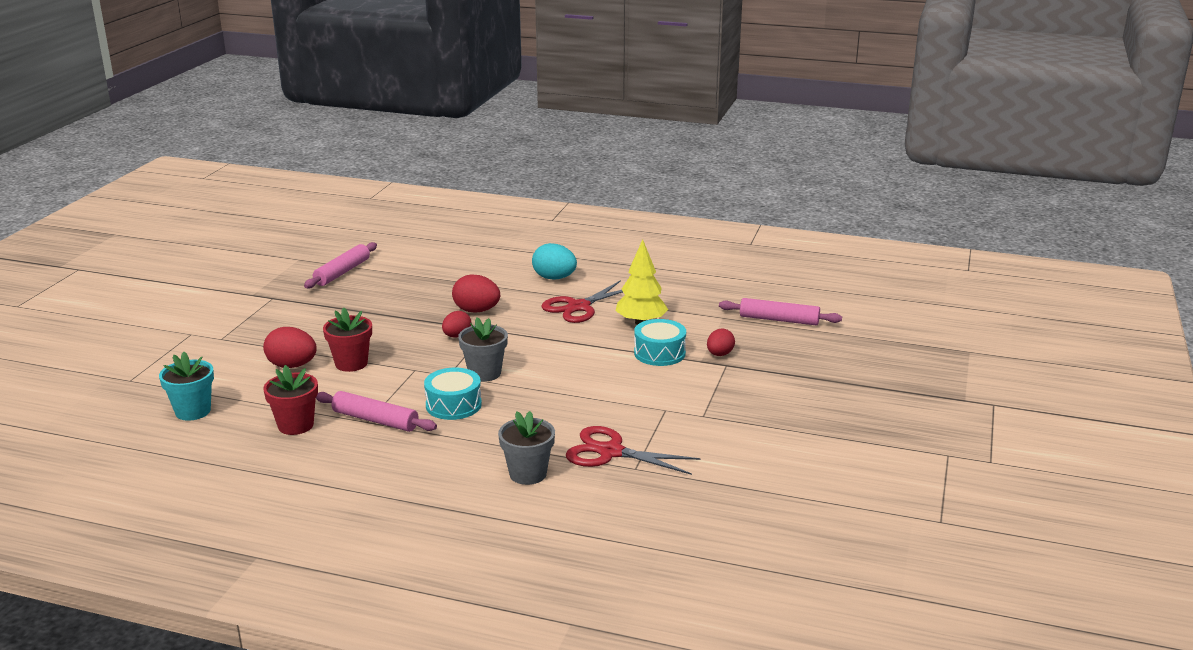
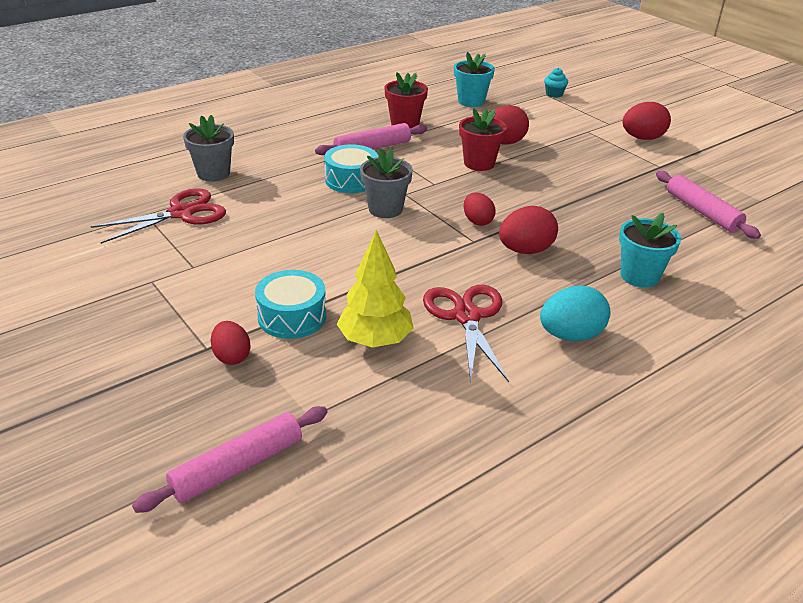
camera: 125 degrees right, 10 degrees up
none -> turquoise cupcake [544,68,568,98]
none -> turquoise flower pot [619,213,681,288]
none -> red egg [623,102,671,140]

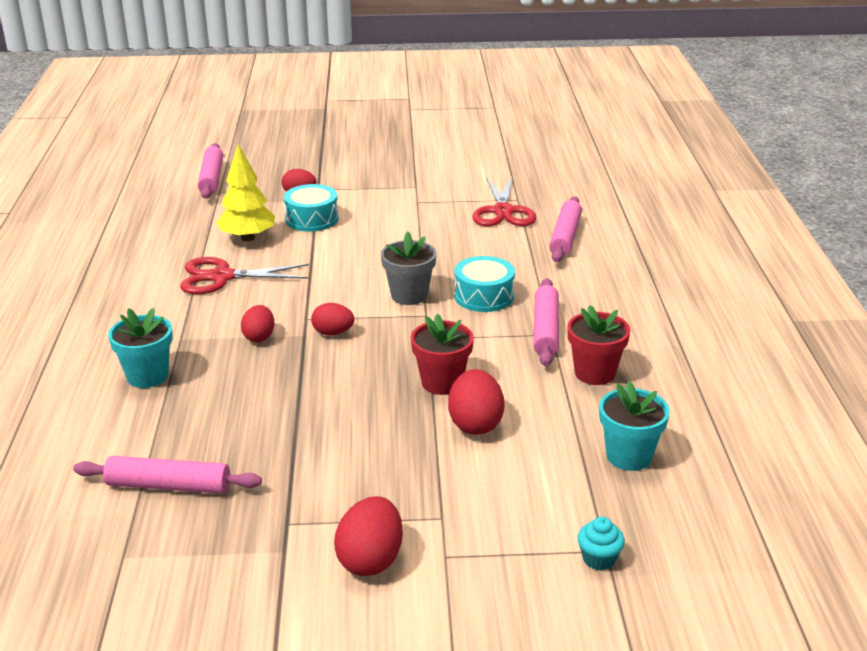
camera: 125 degrees right, 5 degrees down
grey flower pot [183,115,234,182] -> pink rolling pin [549,196,582,262]
red scissors [423,285,509,383] -> red scissors turned 150 degrees clockwise [180,257,309,294]
red egg [499,206,558,254] -> red egg [241,305,274,342], size x0.66
turquoise egg [540,285,611,341] -> none

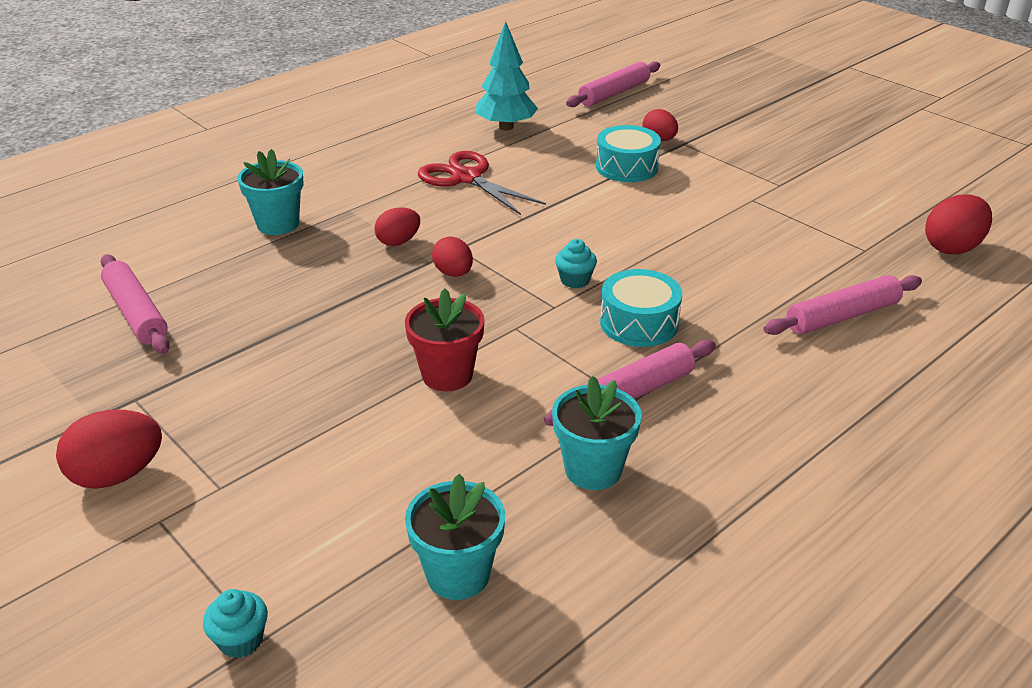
camera: 50 degrees right, 5 degrees up
yellow tree [216,144,275,241] -> none
grey flower pot [381,231,436,305] -> turquoise cupcake [555,239,597,288]
red egg [448,369,505,435] -> red egg moved to [925,194,992,254]
red scissors [472,176,536,226] -> none
red flower pot [567,305,631,385] -> turquoise flower pot [552,376,642,490]
none -> turquoise tree [476,21,538,130]

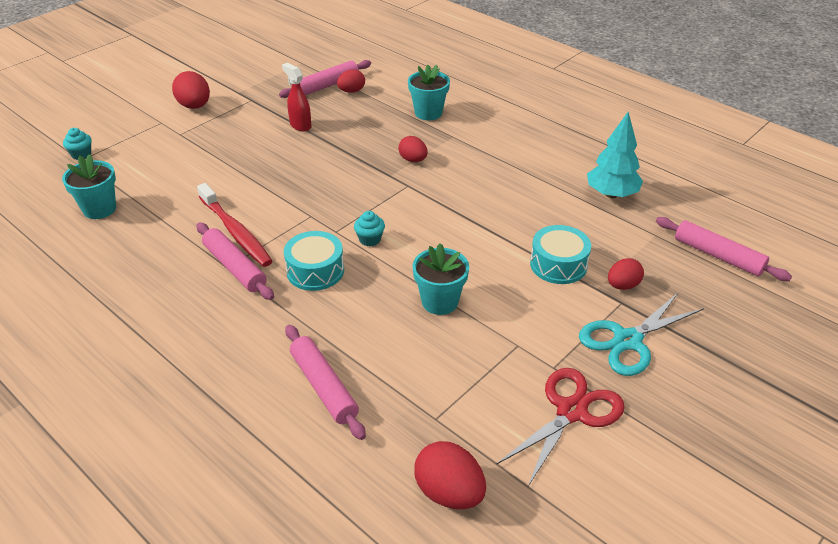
camera: 85 degrees right, 5 degrees up
red flower pot [405,288,485,391] -> none
red scissors [418,151,546,215] -> red scissors moved to [496,368,625,486]
red egg [432,236,473,277] -> red egg moved to [337,69,365,93]
turquoise flower pot [552,376,642,490] -> turquoise flower pot moved to [412,243,469,315]
none -> red toothbrush [197,183,272,267]
none -> red spray bottle [282,63,312,132]
none -> turquoise scissors [579,292,704,376]

